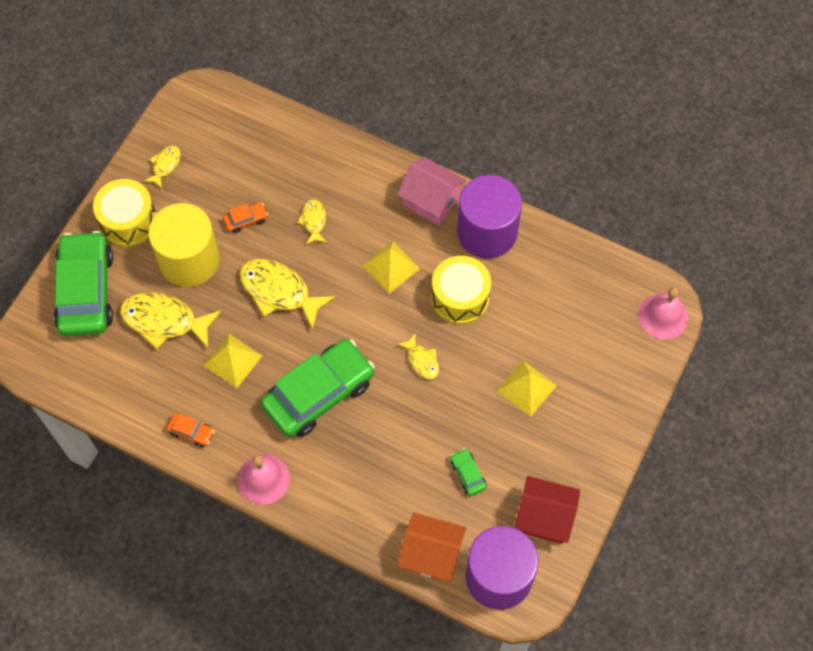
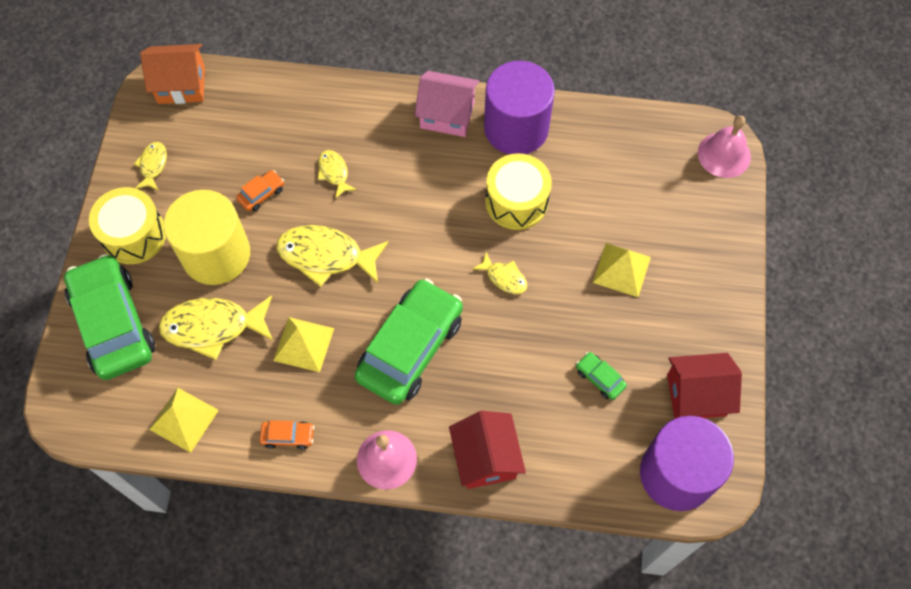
camera: 20 degrees left, 0 degrees up
yellow pyramid [362,241,420,293] -> yellow pyramid moved to [149,388,219,453]
orange house [398,512,466,582] -> orange house moved to [140,44,205,104]
none -> red house [449,411,526,489]

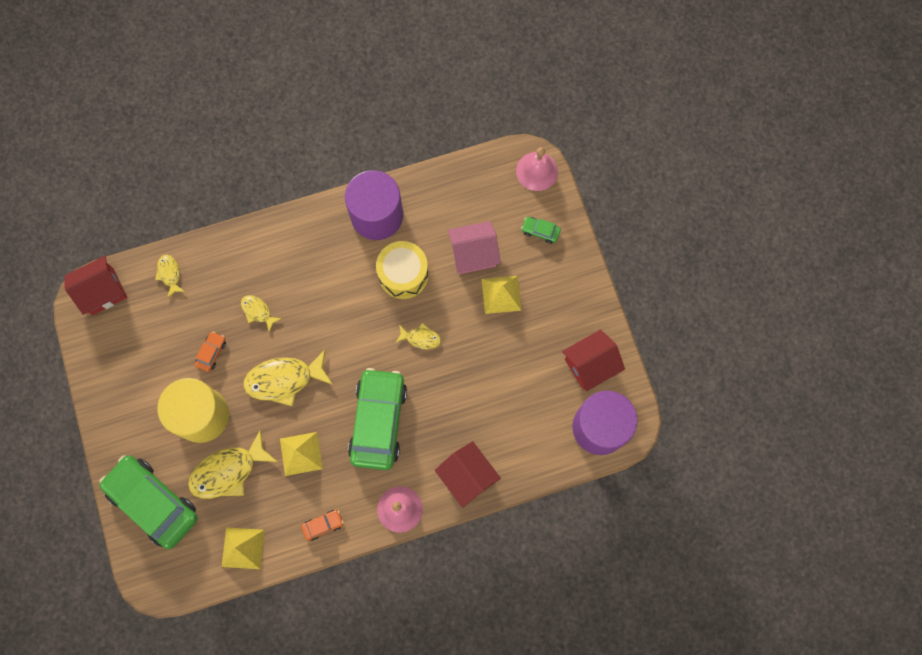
camera: 25 degrees left, 10 degrees up
yellow drum [89,187,166,264] -> none
yellow fish [134,142,167,191] -> yellow fish moved to [155,255,185,298]
orange house [140,44,205,104] -> red house [64,256,127,315]
pink house [415,71,479,137] -> pink house moved to [448,221,501,274]
green car [576,352,627,400] -> green car moved to [521,217,561,244]

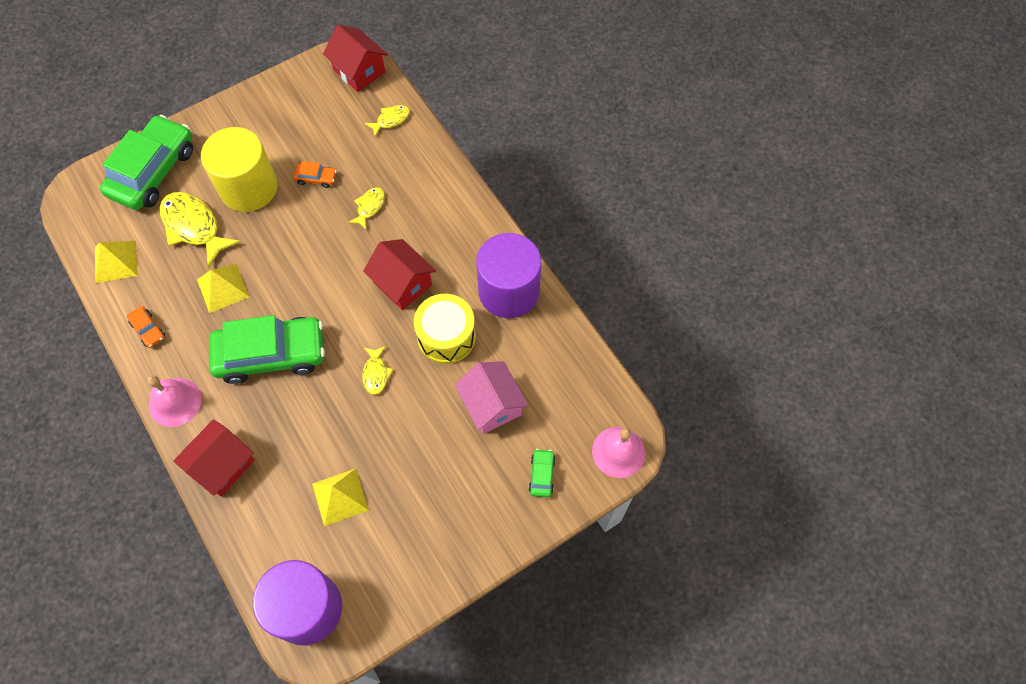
camera: 75 degrees right, 10 degrees down
yellow fish [243,350,333,407] -> none
yellow pyramid [482,276,521,314] -> yellow pyramid moved to [312,468,369,526]
red house [562,330,625,391] -> red house moved to [363,239,436,310]

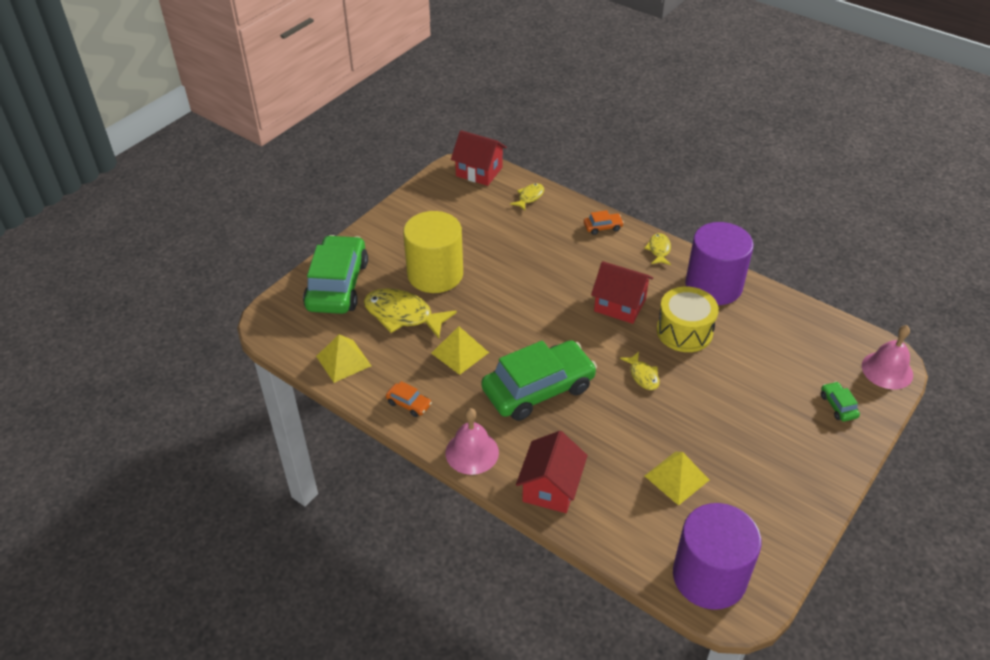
camera: 20 degrees left, 20 degrees down
orange car [293,161,337,188] -> orange car moved to [584,210,624,235]
yellow fish [348,187,385,230] -> yellow fish moved to [644,233,671,265]
pink house [455,361,529,434] -> none

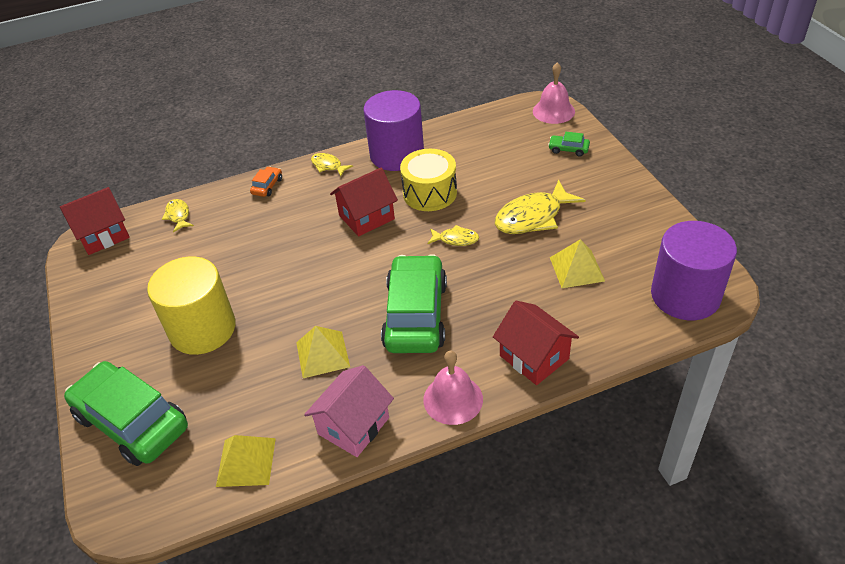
camera: 55 degrees left, 0 degrees up
yellow fish [364,288,457,339] -> yellow fish moved to [495,180,586,234]
orange car [386,381,432,417] -> pink house [304,365,394,457]

